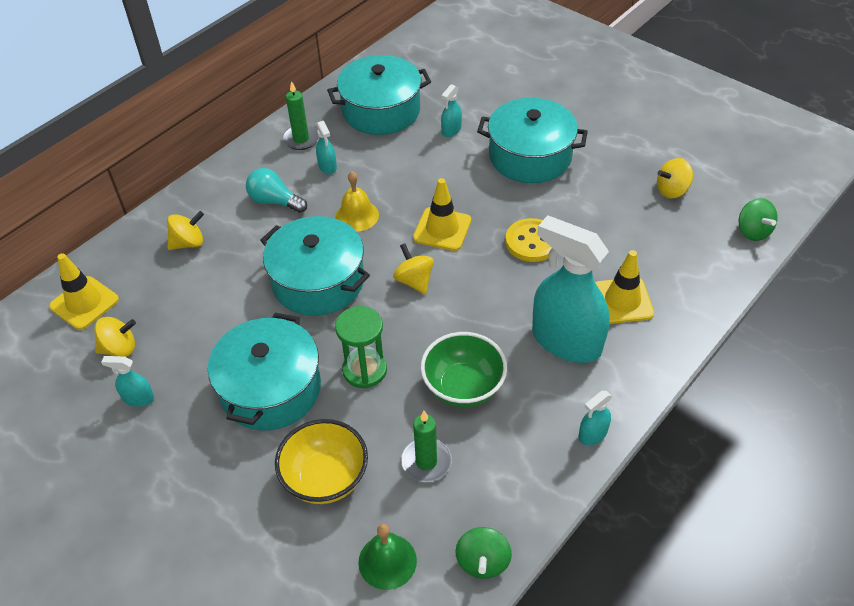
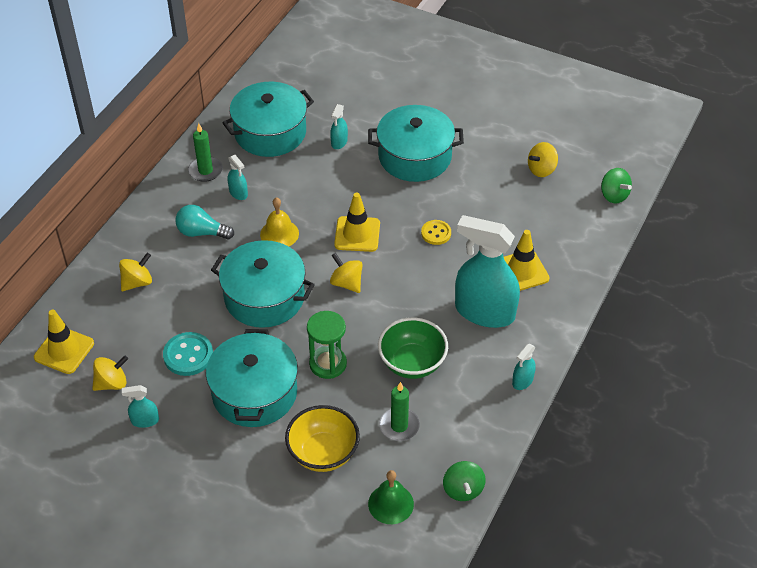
camera: 15 degrees left, 0 degrees up
yellow button [506,218,552,262] -> yellow button [421,220,451,245], size x0.66
none -> turquoise button [163,332,213,376]

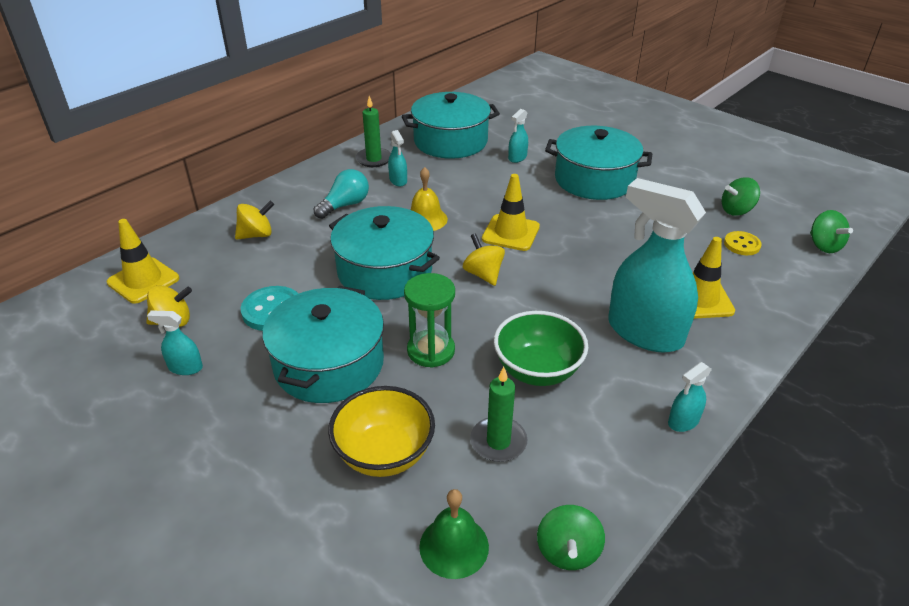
camera: 15 degrees right, 10 degrees down
turquoise light bulb [175,205,234,239] -> turquoise light bulb turned 105 degrees clockwise [314,169,369,219]
yellow button [421,220,451,245] -> yellow button moved to [724,231,762,255]
yellow spinning top [528,142,558,177] -> green spinning top [722,177,760,216]

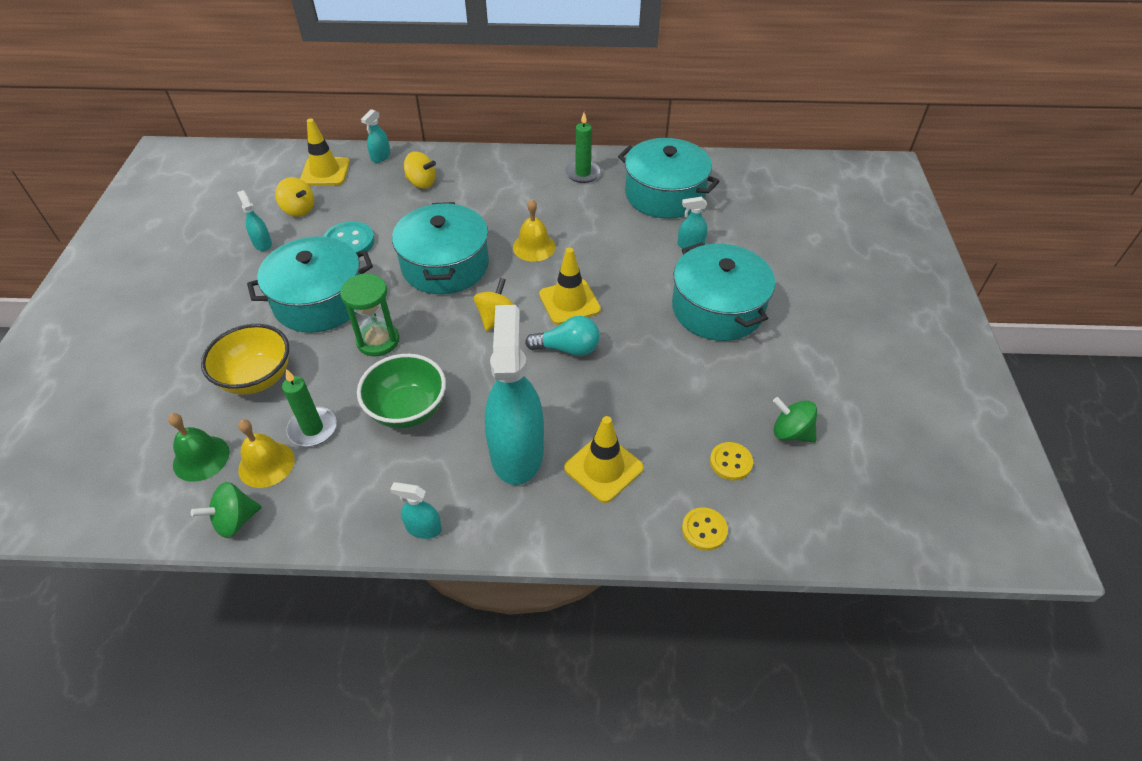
camera: 50 degrees right, 10 degrees up
turquoise light bulb [314,169,369,219] -> turquoise light bulb moved to [525,316,600,356]
turquoise spray bottle [388,130,407,186] -> turquoise spray bottle moved to [361,109,390,163]
green spinning top [810,210,853,253] -> none
none -> yellow bell [238,419,295,488]
none -> yellow button [682,507,728,551]

